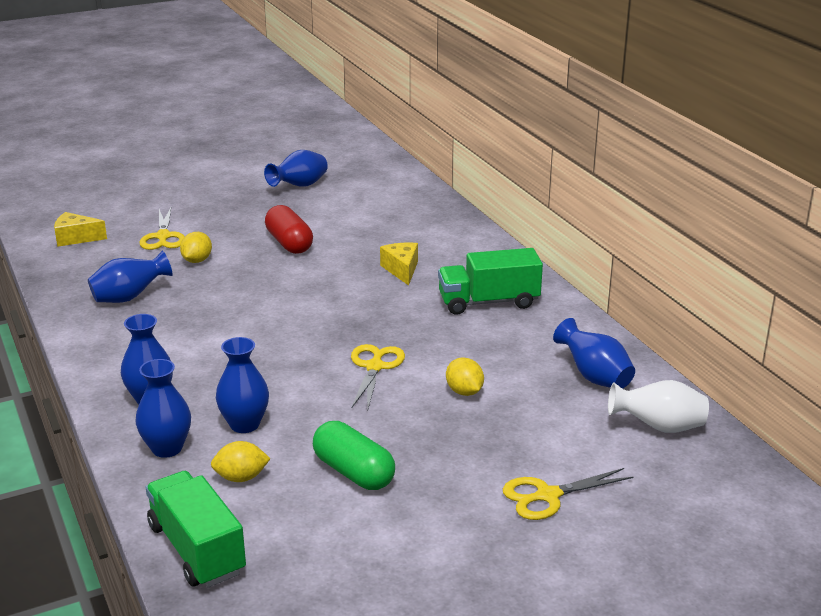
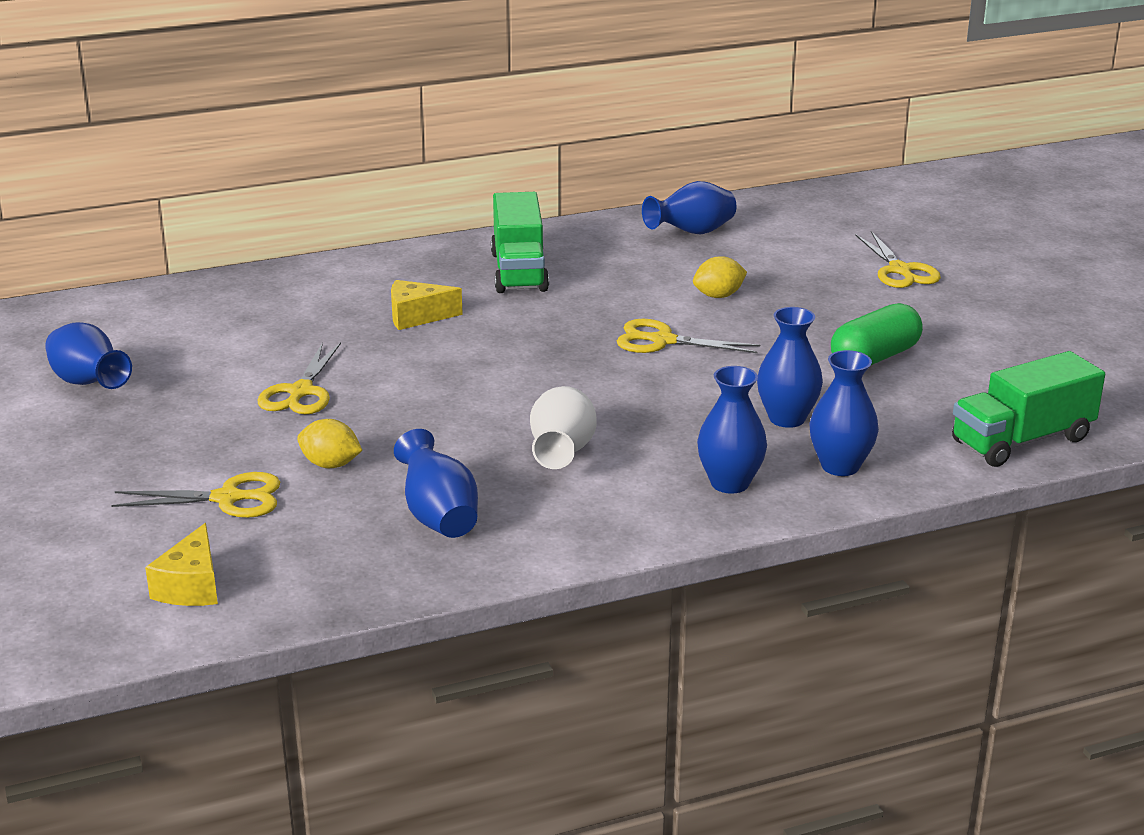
camera: 85 degrees left, 0 degrees up
yellow lemon [211,441,271,482] -> none
red capsule [265,205,313,254] -> yellow scissors [257,342,341,415]
white vase [608,380,709,433] -> white vase moved to [530,386,597,469]

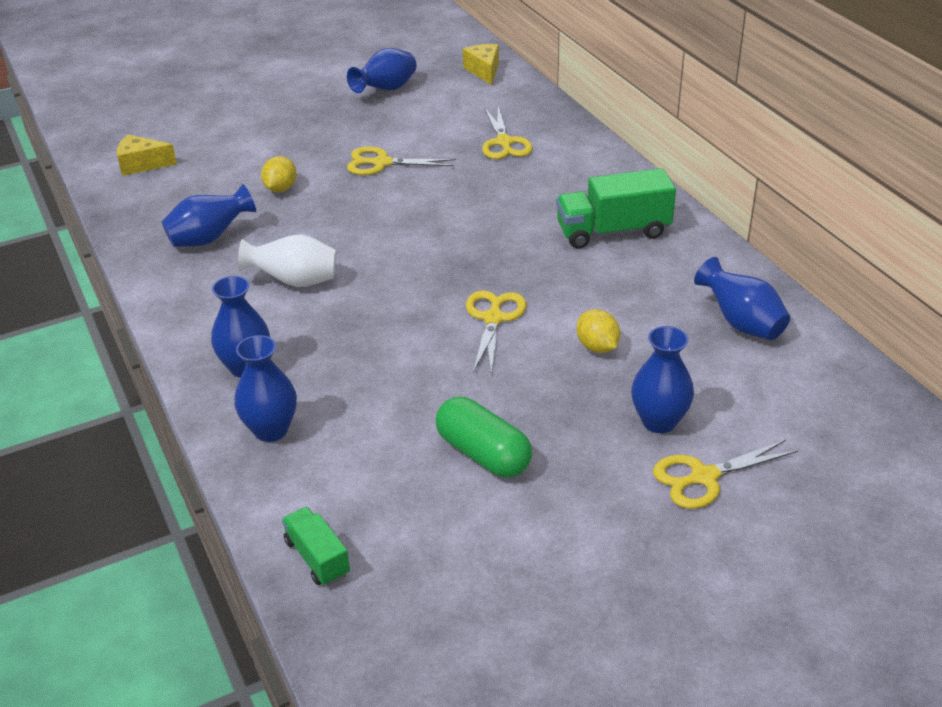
camera: 85 degrees right, 10 degrees up
yellow scissors [111,472,280,518] -> yellow scissors moved to [482,106,533,159]
yellow cheese [391,280,463,330] -> yellow cheese moved to [463,44,499,85]
blue vase [757,307,823,428] -> blue vase moved to [631,326,694,433]
green truck [952,351,1105,467] -> green truck [282,507,350,586], size x0.57

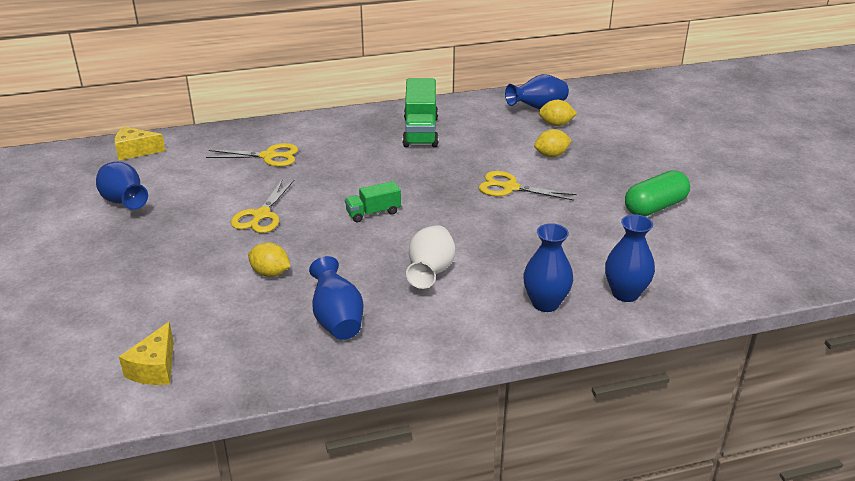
camera: 80 degrees left, 5 degrees down
green truck [282,507,350,586] -> green truck moved to [345,181,401,222]
blue vase [631,326,694,433] -> none
yellow scissors [653,439,798,509] -> none
none -> yellow lemon [539,100,577,126]

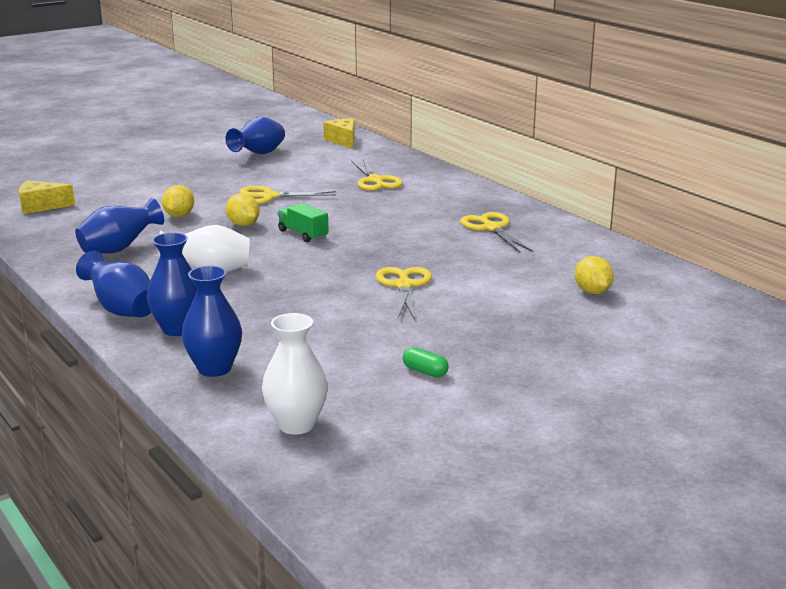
camera: 70 degrees right, 10 degrees down
green truck [403,78,439,147] -> yellow scissors [460,212,533,252]
blue vase [505,74,569,109] -> blue vase moved to [76,251,151,317]
yellow lemon [534,129,572,157] -> yellow lemon moved to [225,193,260,226]
green capsule [625,170,690,216] -> green capsule [403,347,449,377], size x0.47
none -> white vase [262,313,328,435]

